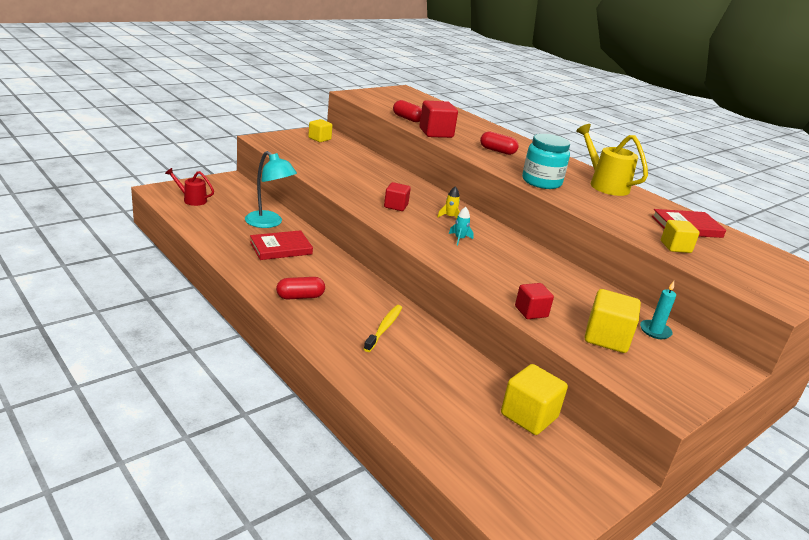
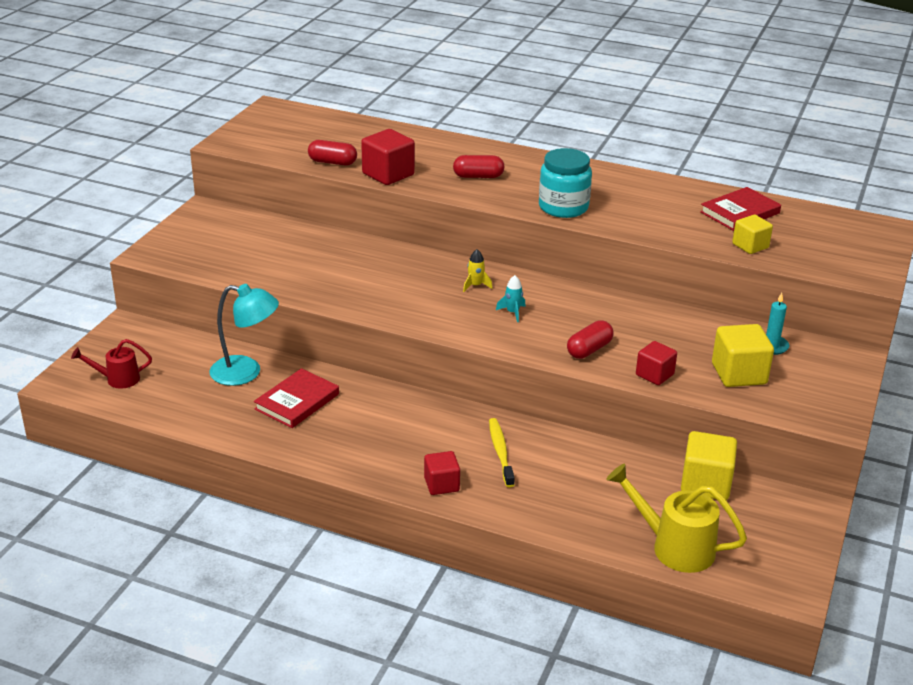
camera: 25 degrees left, 5 degrees up
red capsule [276,277,325,299] -> red capsule moved to [567,320,614,359]
yellow cube [308,119,333,142] -> none
red cube [384,182,411,211] -> red cube moved to [424,451,460,495]
yellow watering can [576,124,648,196] -> yellow watering can moved to [606,464,747,573]

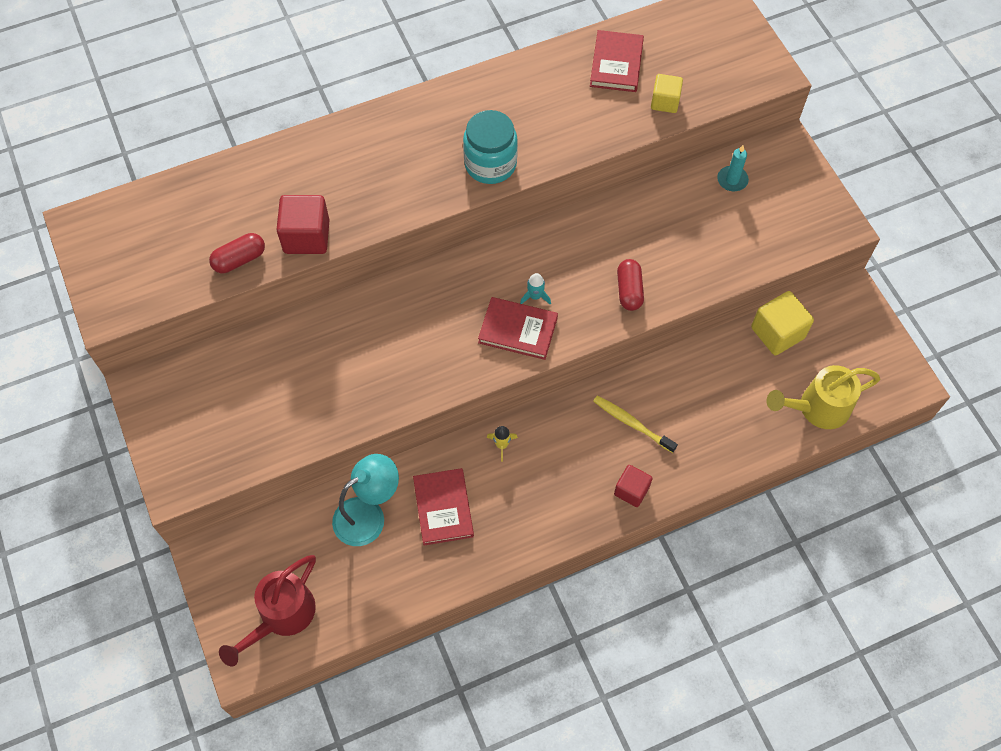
camera: 45 degrees left, 30 degrees up
red watering can [71,339,152,388] -> red watering can [219,555,316,666], size x1.63
red capsule [453,155,505,178] -> none
yellow rocket [463,249,493,292] -> yellow rocket moved to [487,426,518,462]
red cube [636,341,677,385] -> none
yellow cube [712,324,774,387] -> none
none -> red book [478,297,558,360]

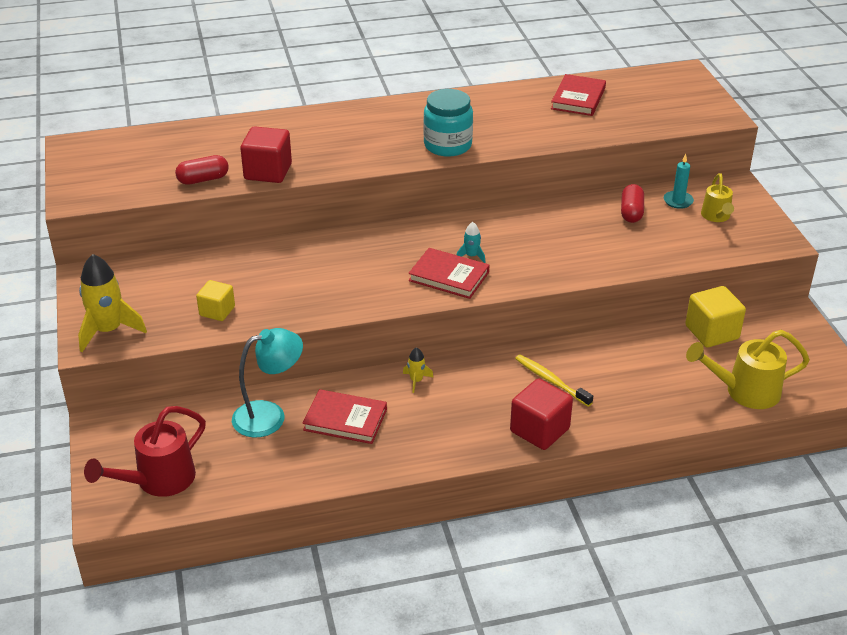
camera: 10 degrees right, 25 degrees down
red book [413,468,474,545] -> red book turned 75 degrees counterclockwise [303,389,387,444]
red cube [614,465,653,507] -> red cube [510,379,573,450], size x1.56
red capsule [617,259,644,311] -> red capsule moved to [621,184,644,223]
yellow cube [651,74,683,113] -> yellow cube moved to [196,280,235,321]
none -> yellow rocket [78,254,147,352]
none -> yellow watering can [701,173,734,222]

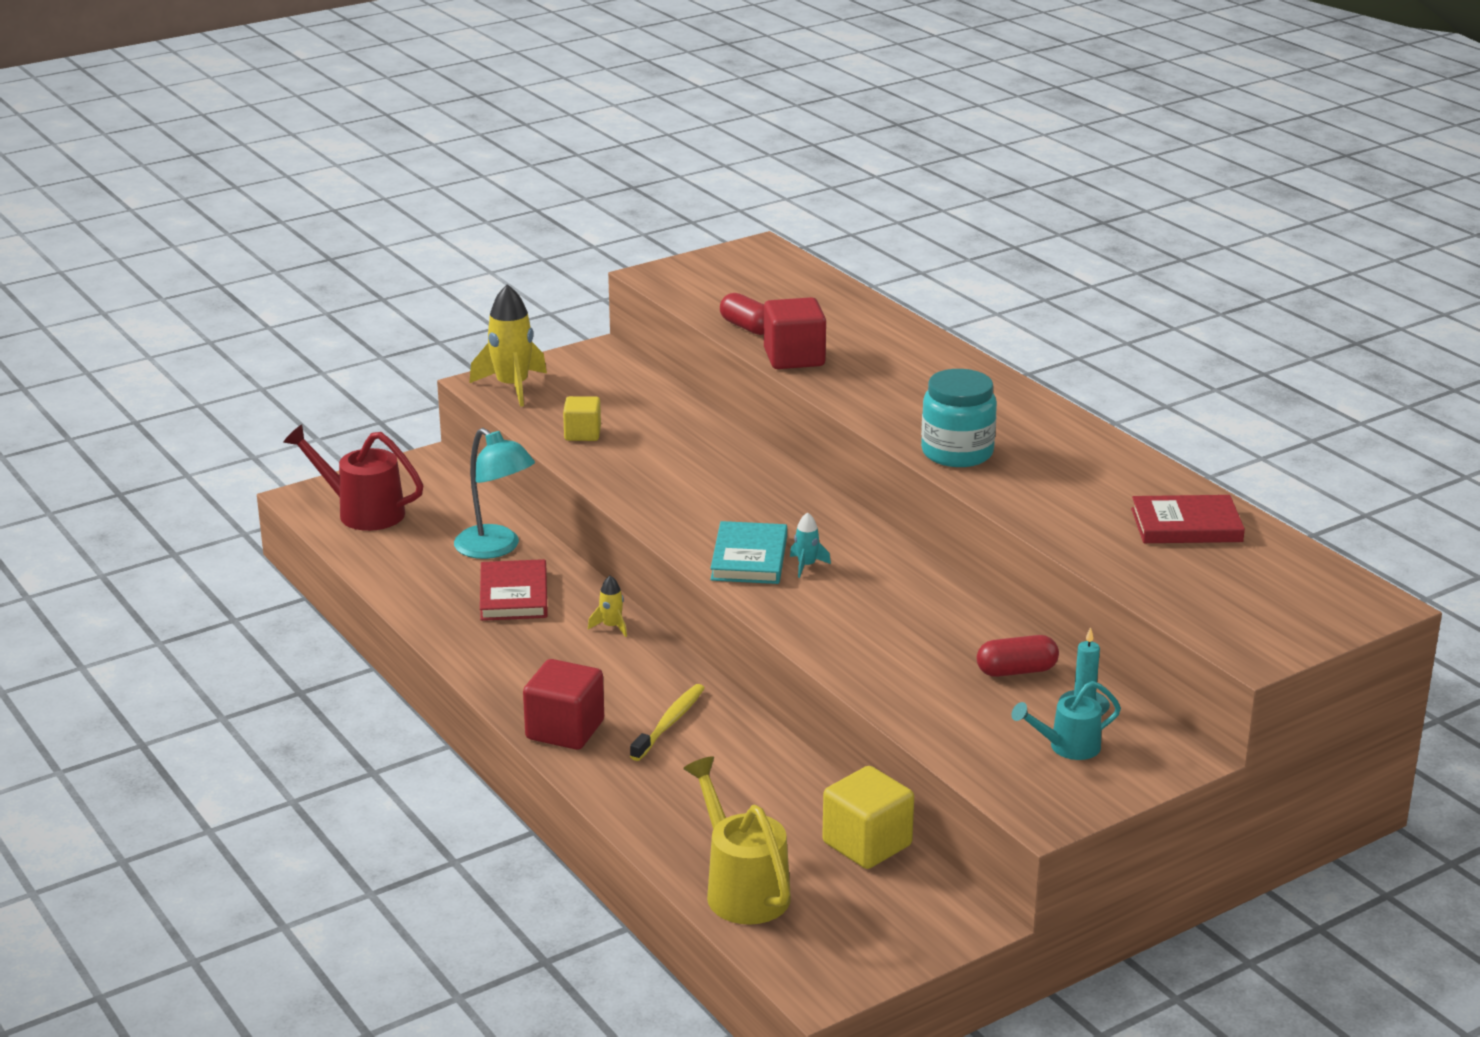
camera: 70 degrees right, 10 degrees down
red book [408,248,489,299] -> turquoise book [710,521,787,584]
yellow watering can [701,173,734,222] -> turquoise watering can [1011,681,1121,760]

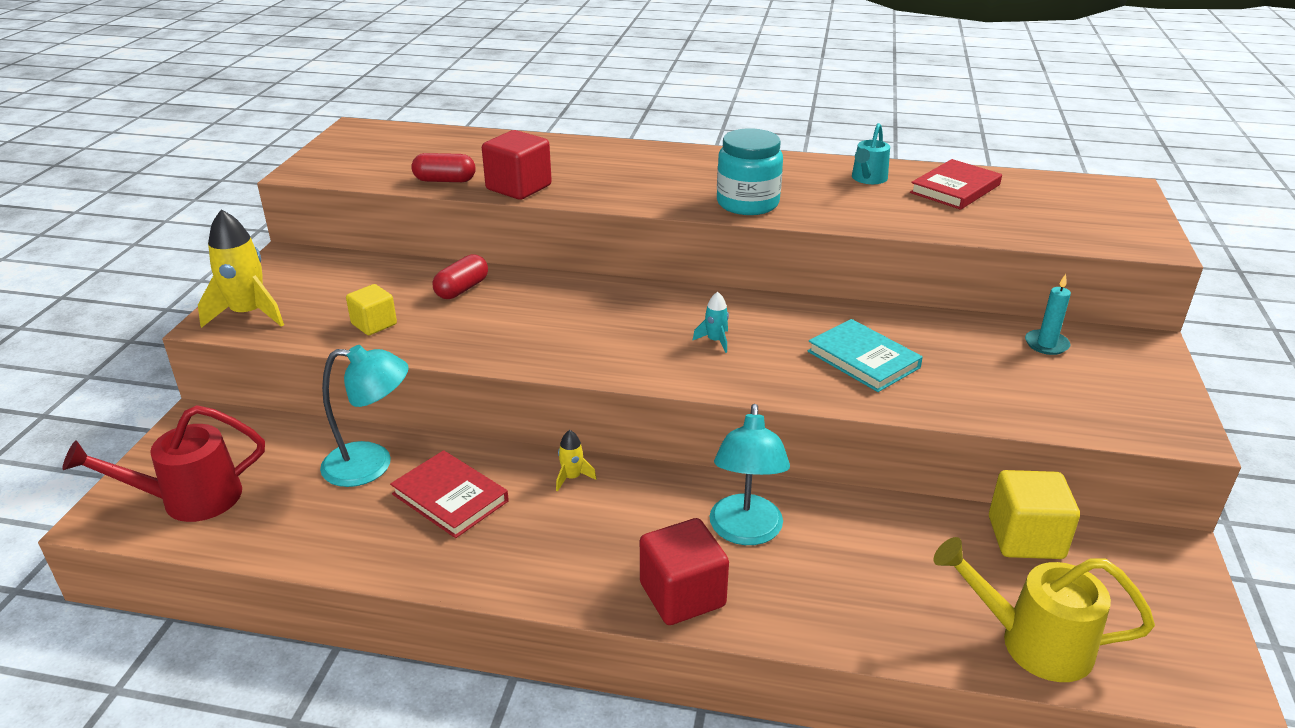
camera: 45 degrees left, 5 degrees up
yellow toothbrush [630,684,705,761] -> turquoise lamp [710,404,790,545]
turquoise book [710,521,787,584] -> turquoise book moved to [808,319,923,392]
red capsule [977,635,1059,677] -> red capsule moved to [433,254,488,299]
turquoise watering can [1011,681,1121,760] -> turquoise watering can moved to [852,123,890,184]

